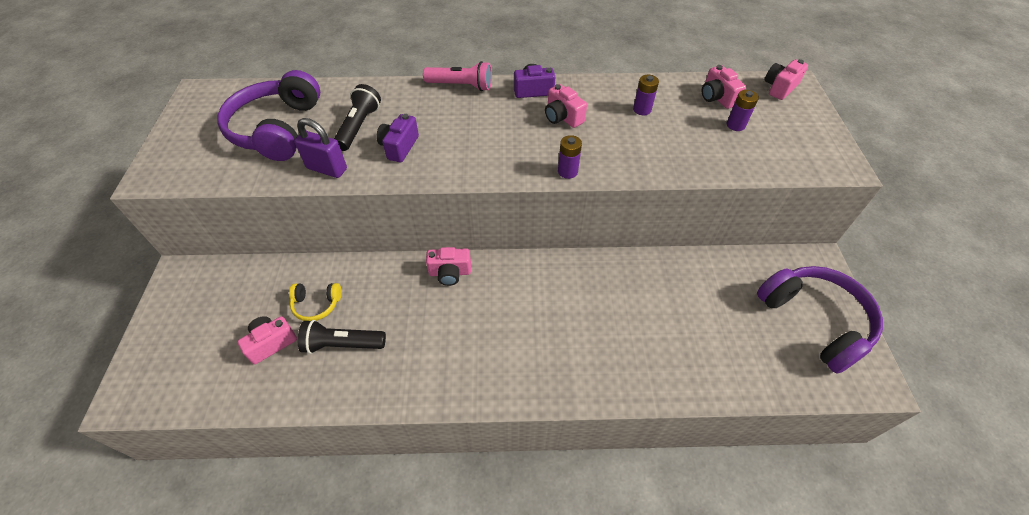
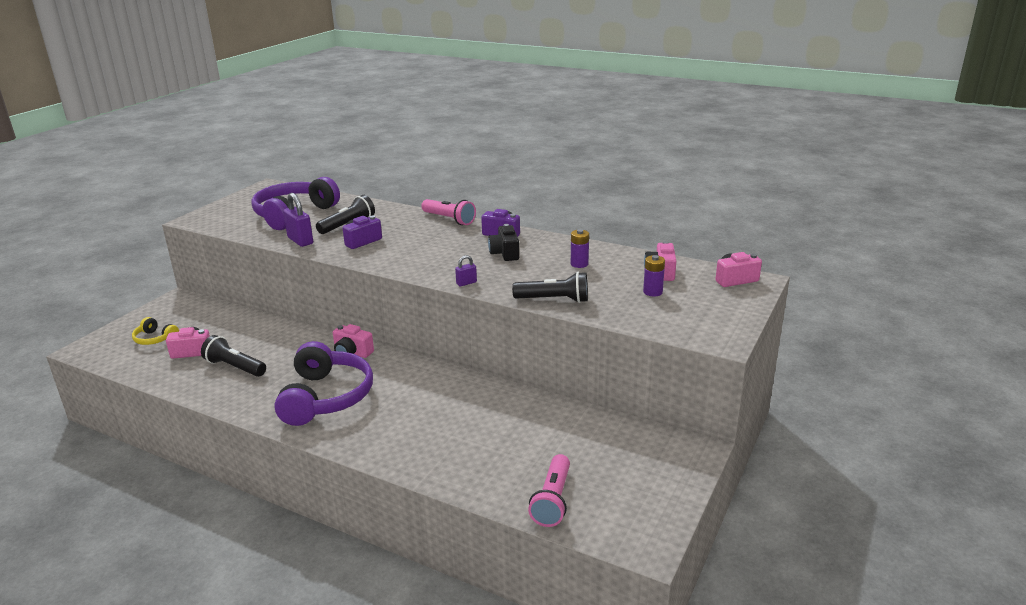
camera: 30 degrees right, 25 degrees down
yellow headphones [289,283,342,321] -> yellow headphones moved to [132,317,179,345]
pink camera [545,84,587,128] -> black camera [488,224,519,261]
purple battery [558,135,582,179] -> purple padlock [455,255,477,286]
purple headphones [757,266,883,374] -> purple headphones moved to [274,341,373,426]
none -> black flashlight [512,272,588,303]
none -> pink flashlight [528,454,570,527]

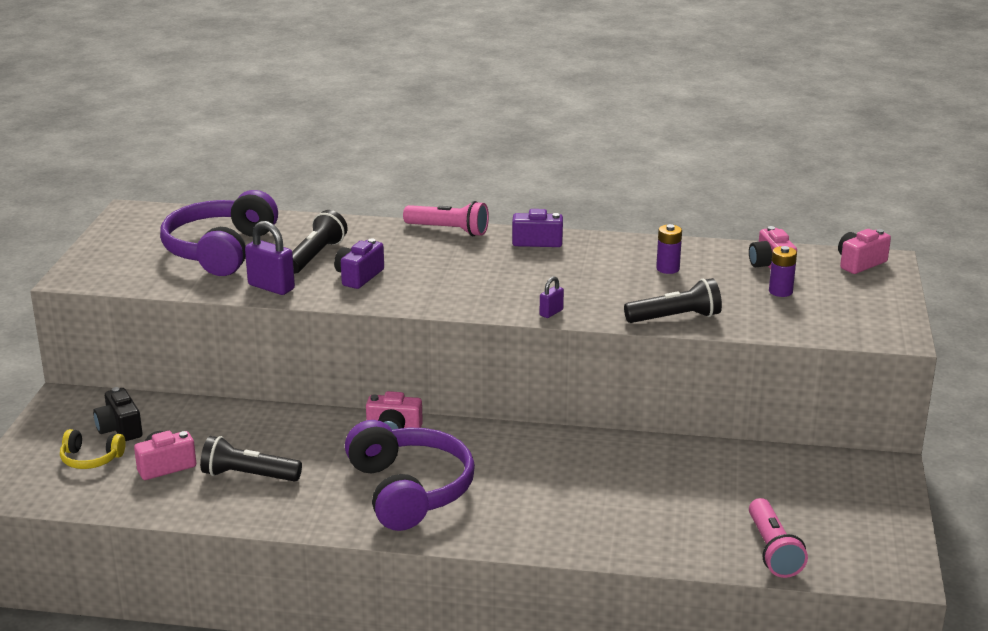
camera: 20 degrees left, 0 degrees up
black camera [488,224,519,261] -> black camera moved to [93,387,142,441]

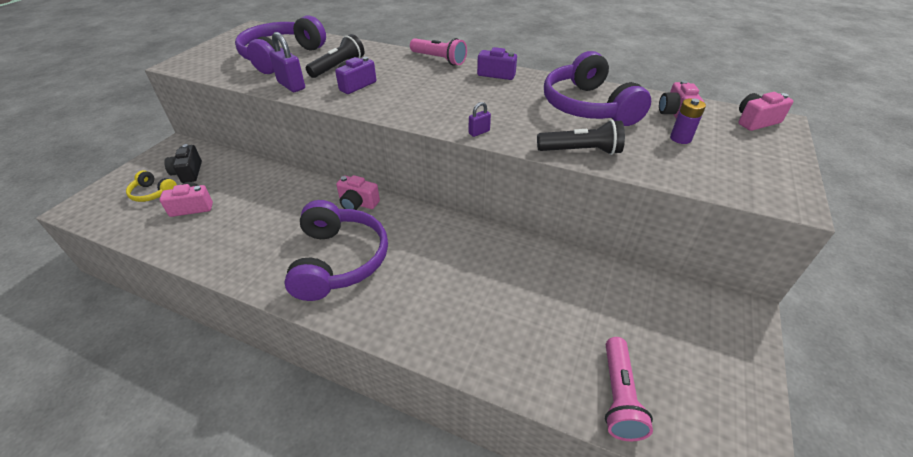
camera: 15 degrees right, 15 degrees up
black flashlight [200,436,302,482] -> none
purple battery [656,224,682,274] -> purple headphones [544,51,651,126]

